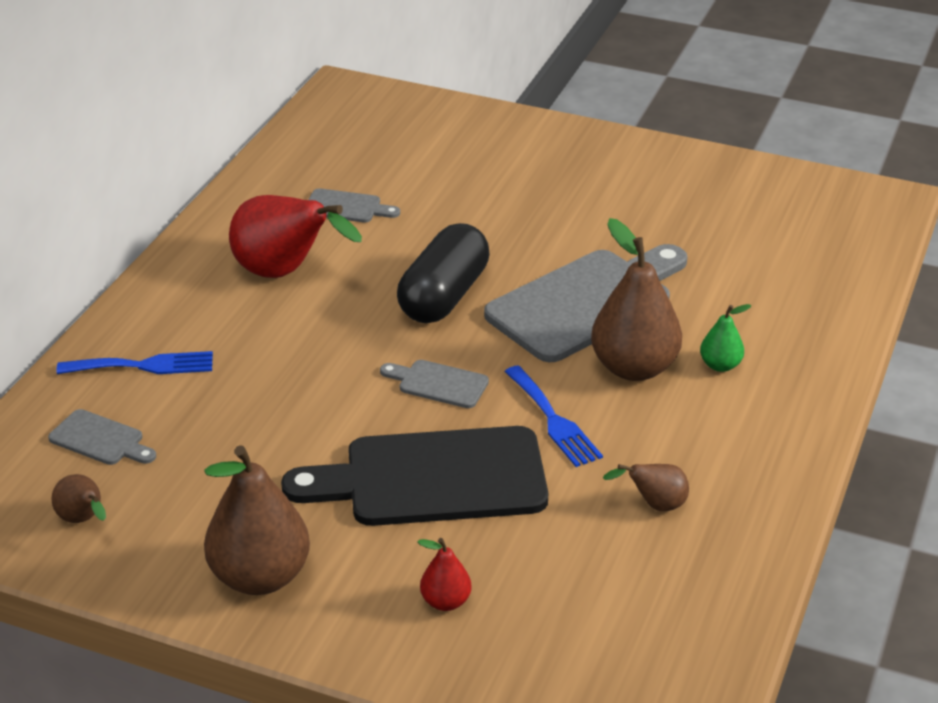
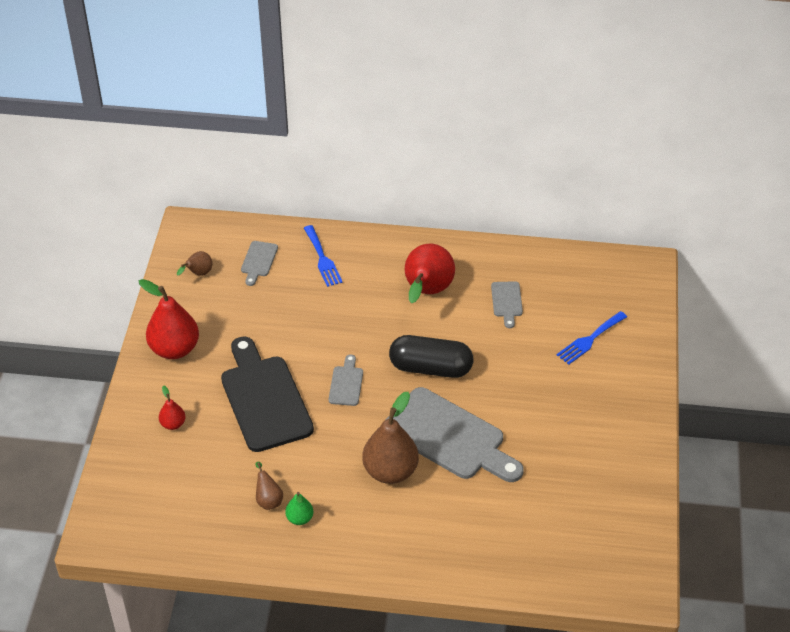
camera: 75 degrees right, 10 degrees up
brown pear [204,445,310,595] -> red pear [139,279,199,359]
blue fork [504,366,603,467] -> blue fork moved to [557,311,627,365]
green pear [700,304,751,372] -> green pear moved to [285,492,313,525]

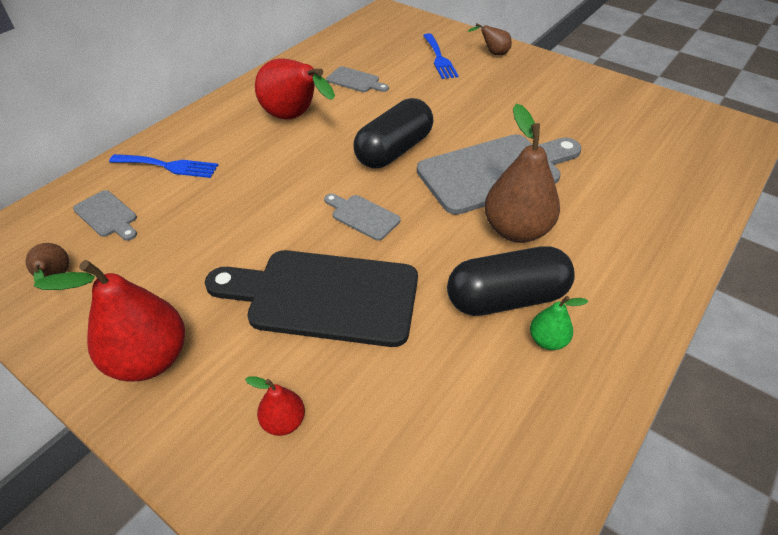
camera: 60 degrees left, 0 degrees up
brown pear [255,462,283,510] -> brown pear moved to [468,23,512,55]
none -> black capsule [447,246,575,316]

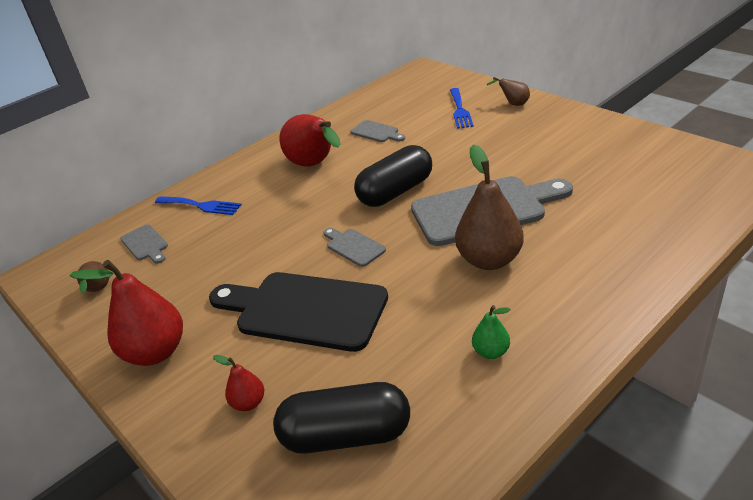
camera: 15 degrees right, 10 degrees down
black capsule [447,246,575,316] -> black capsule moved to [273,382,410,454]

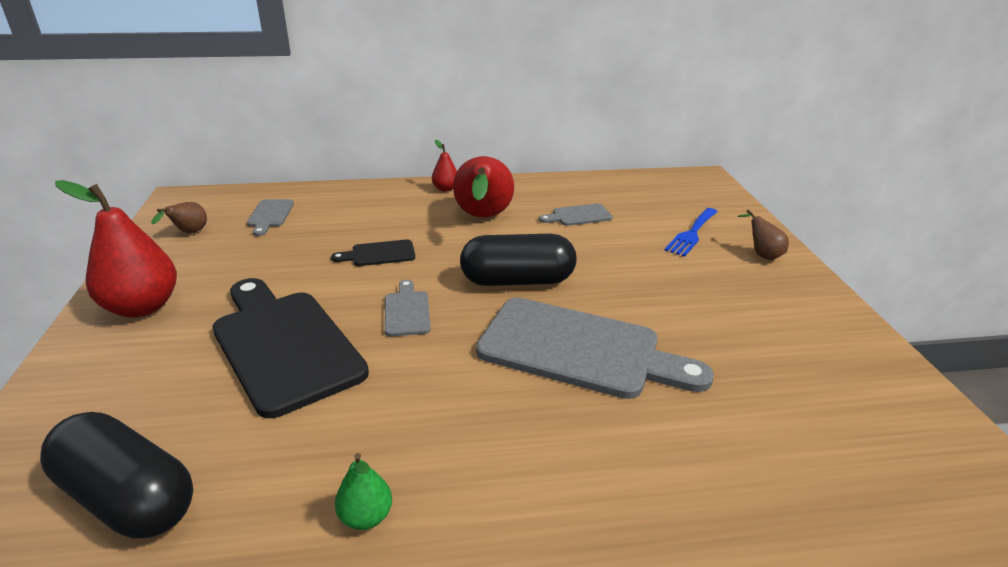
camera: 30 degrees right, 5 degrees down
blue fork [155,196,242,215] -> none
red pear [213,355,264,411] -> red pear moved to [432,140,457,191]
grey cutting board [350,120,405,142] -> grey cutting board turned 90 degrees clockwise [539,203,613,226]
brown pear [455,145,524,270] -> none
none -> black cutting board [331,240,415,266]

